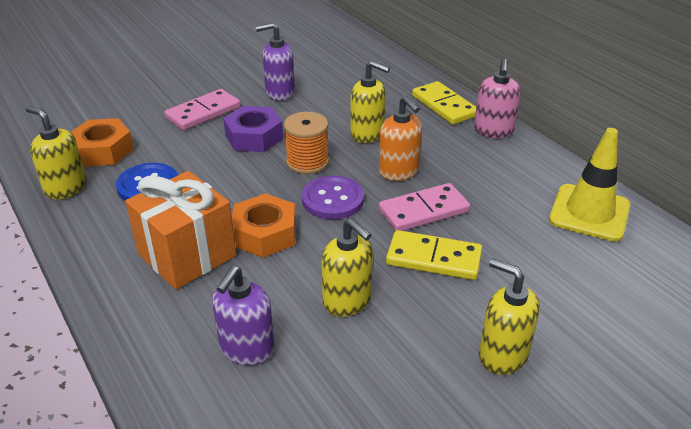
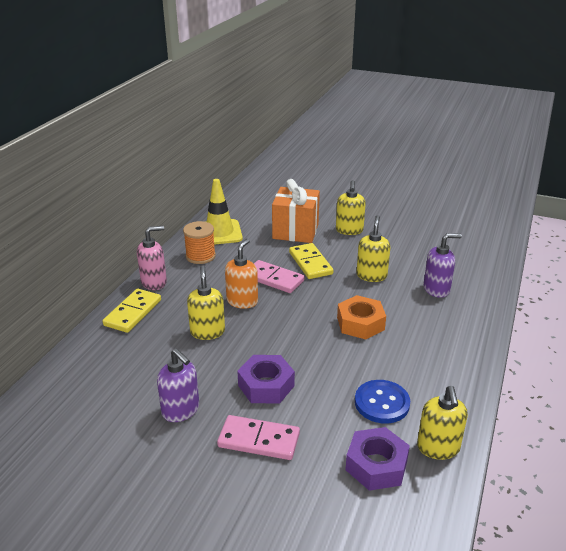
camera: 125 degrees left, 5 degrees down
orange nut [71,118,134,167] -> purple nut [345,427,410,491]
orange gift [125,171,236,289] -> orange gift moved to [272,179,320,243]
orange spool [284,112,329,174] -> orange spool moved to [183,221,216,264]
purple button [302,176,364,219] -> none

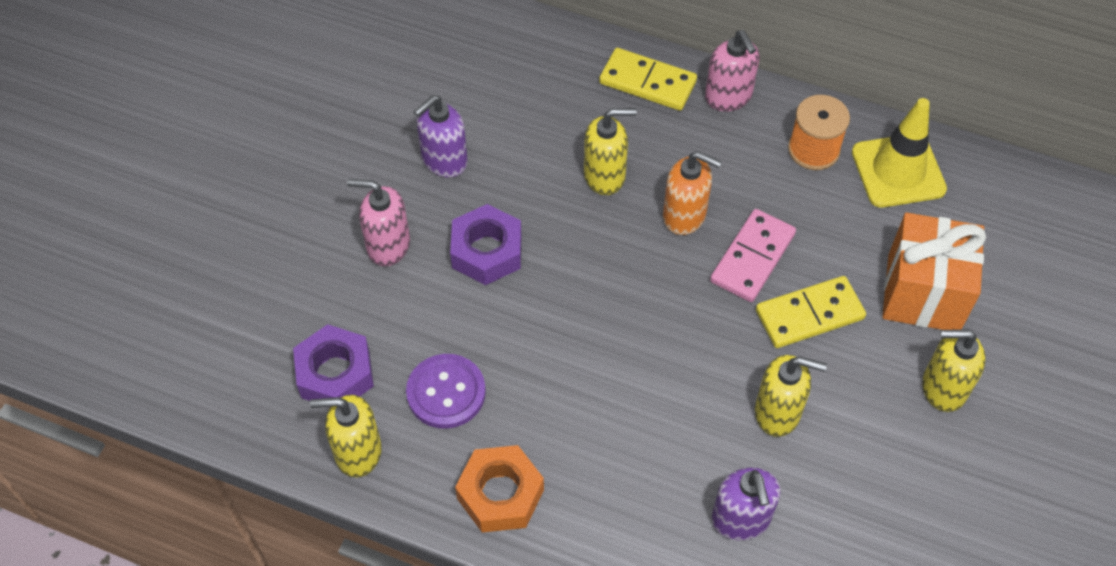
camera: 90 degrees right, 25 degrees up
pink domino [217,415,300,460] -> pink soap dispenser [347,179,410,266]
orange nut [337,295,386,339] -> orange nut moved to [455,445,544,532]
blue button [355,380,410,424] -> purple button [406,354,486,429]

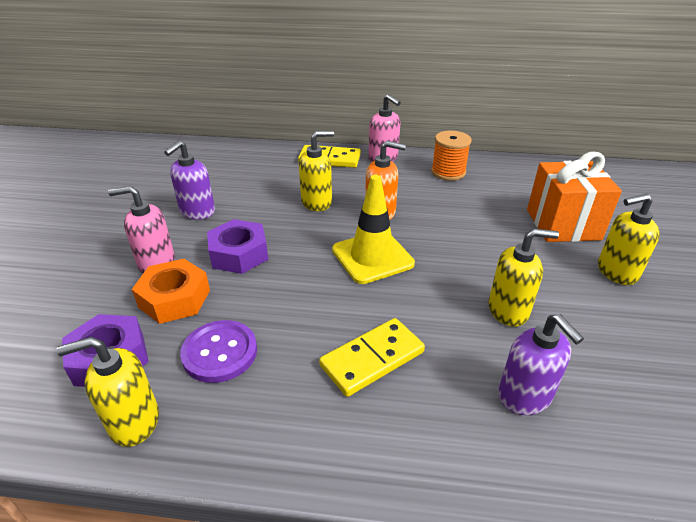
camera: 15 degrees left, 20 degrees down
orange nut [455,445,544,532] -> orange nut moved to [132,259,210,324]
pink domino [710,209,796,302] -> none
yellow domino [756,276,866,348] -> yellow domino moved to [319,318,425,397]
yellow traffic cone [852,98,947,208] -> yellow traffic cone moved to [332,175,415,284]

